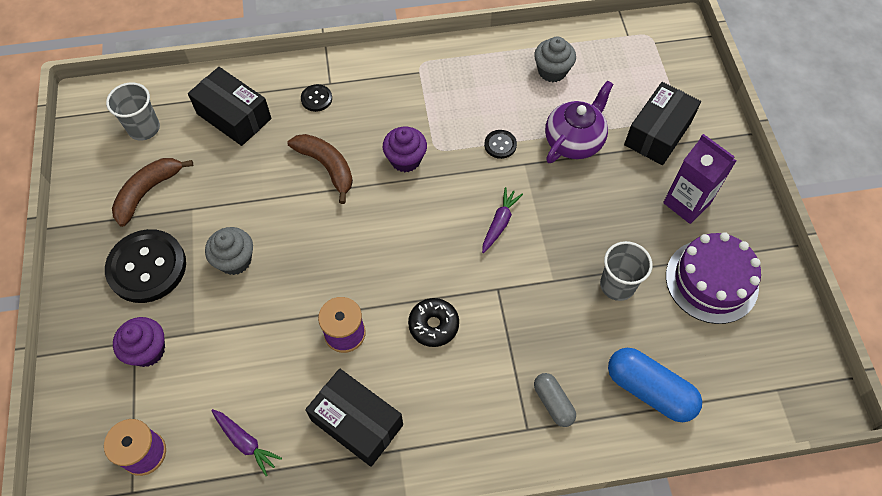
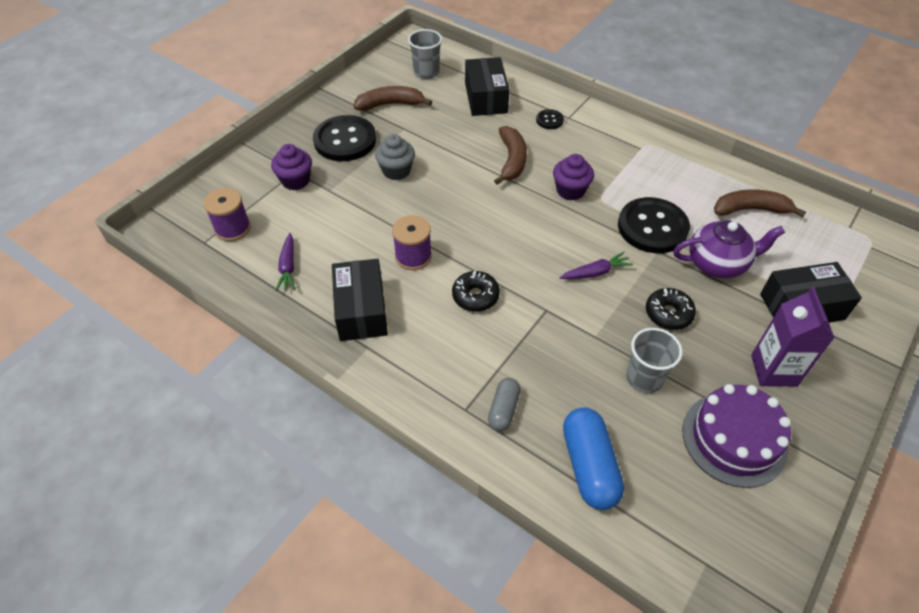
camera: 45 degrees right, 10 degrees down
black button [484,130,517,159] -> black button [618,197,690,253], size x2.21
grey cupcake [534,36,576,82] -> brown banana [714,189,806,217]
none -> black donut [646,288,696,330]

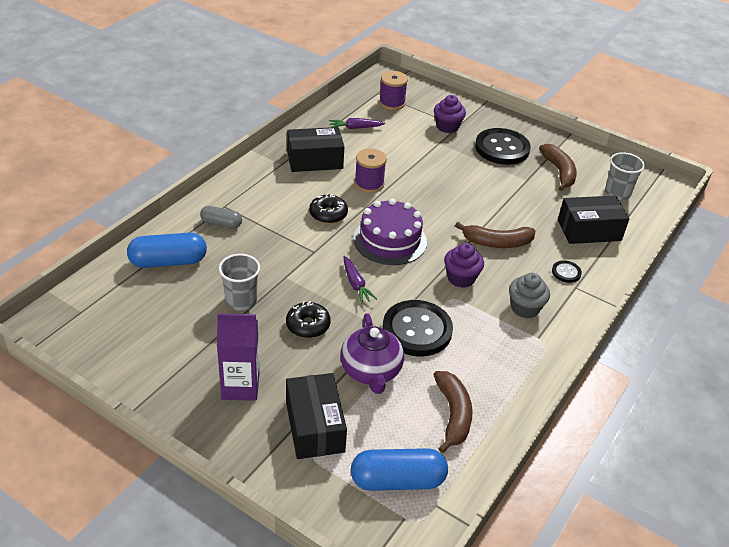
camera: 85 degrees right, 10 degrees down
grey cupcake [375,134,415,180] -> grey cupcake moved to [509,273,550,318]
purple cake [682,384,791,488] -> purple cake moved to [353,199,427,265]
none -> blue capsule [351,448,448,491]

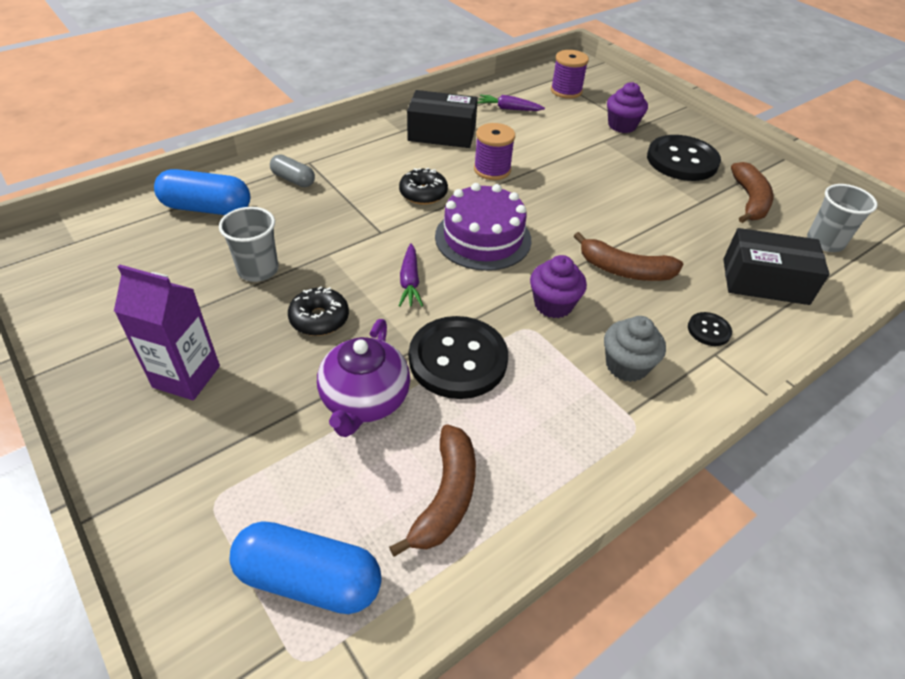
camera: 20 degrees right, 5 degrees up
black box [286,373,347,459] -> none

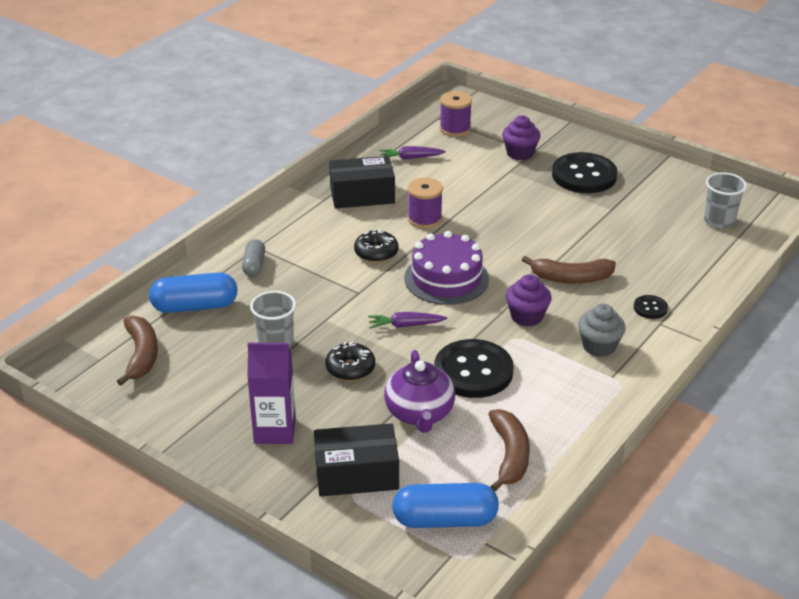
camera: 15 degrees left, 10 degrees down
grey capsule [270,155,315,187] -> grey capsule turned 75 degrees clockwise [242,239,265,276]
purple carrot [399,243,423,307] -> purple carrot turned 105 degrees clockwise [368,312,447,329]
black box [723,228,830,305] -> black box moved to [314,423,399,497]
brown banana [731,162,773,223] -> brown banana moved to [117,316,158,386]

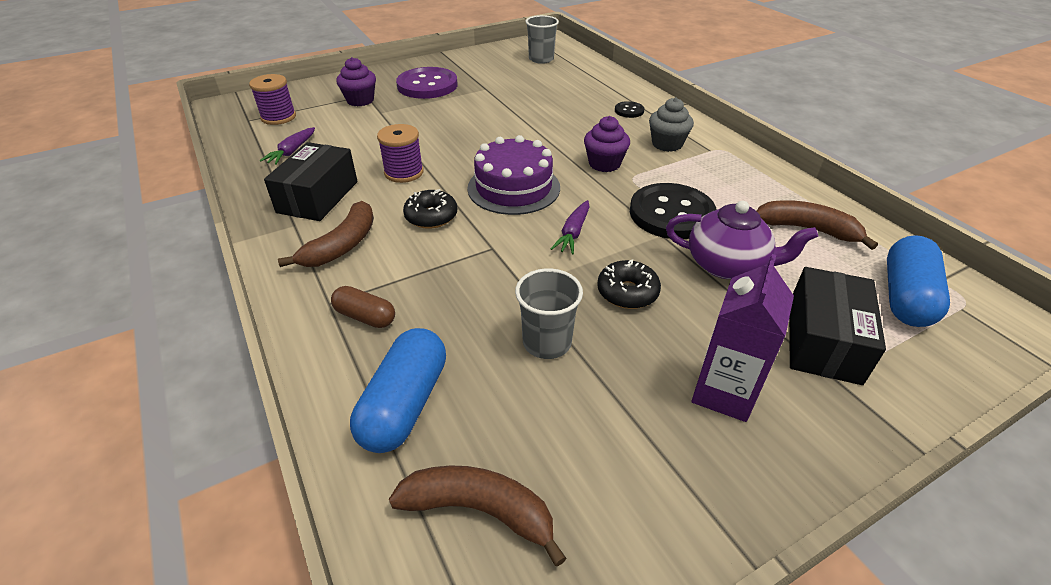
camera: 65 degrees left, 5 degrees up
grey capsule [242,239,265,276] -> brown capsule [331,286,395,328]
brown banana [522,256,616,284] -> brown banana moved to [278,201,374,267]
black button [552,152,617,193] -> purple button [396,67,458,99]

